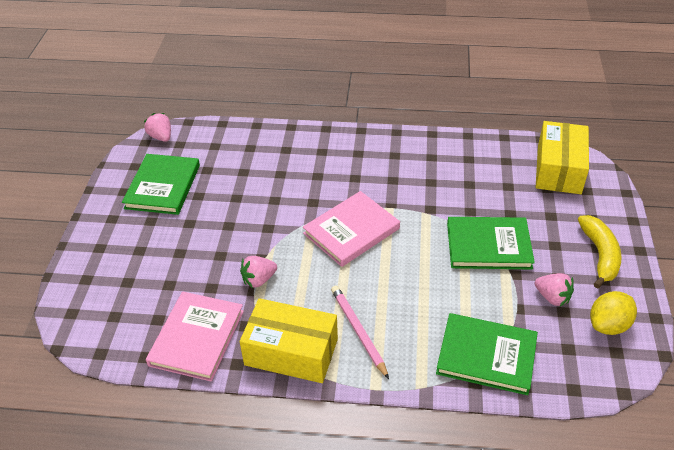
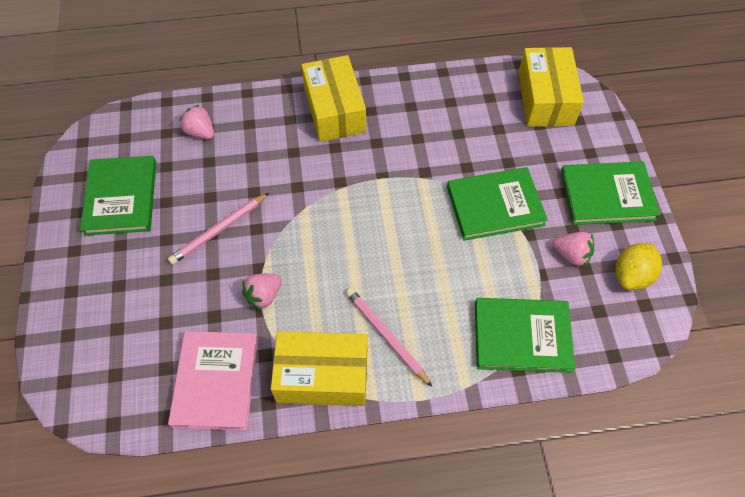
camera: 15 degrees left, 15 degrees up
pink strawberry [144,113,171,142] -> pink strawberry moved to [179,105,214,139]
pink book [303,191,400,267] -> none
yellow banana [578,215,622,289] -> green book [561,161,660,225]
none -> pink pencil [168,193,269,265]
none -> yellow box [302,55,366,142]

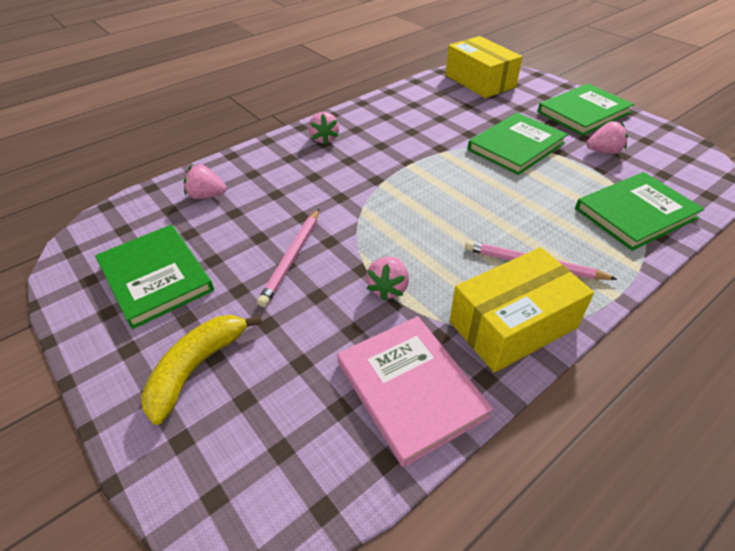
camera: 30 degrees left, 15 degrees down
yellow box [302,55,366,142] -> pink strawberry [309,112,339,144]
yellow lemon [616,243,662,290] -> none
none -> yellow banana [141,315,262,425]

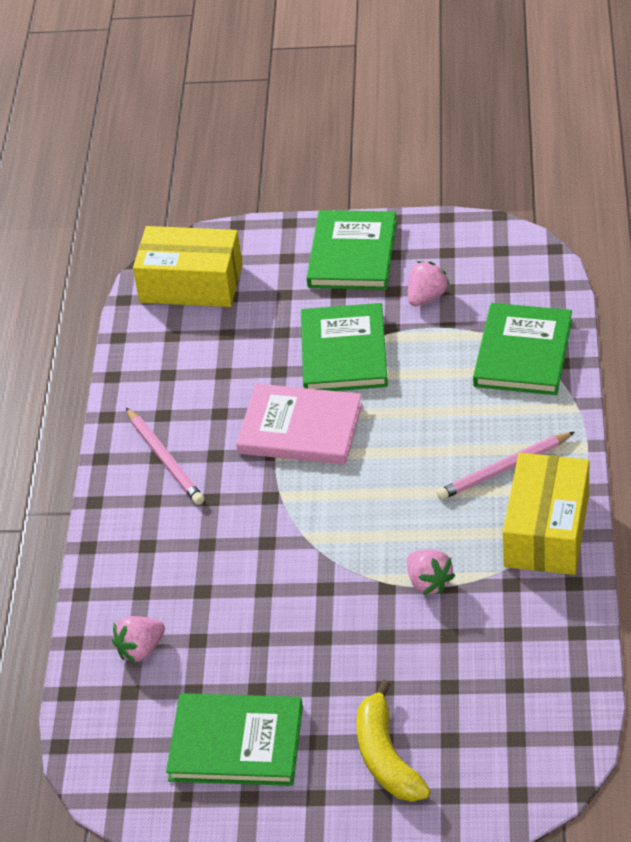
camera: 45 degrees left, 0 degrees up
pink pencil [257,209,319,307] -> pink pencil moved to [126,408,204,505]
pink strawberry [309,112,339,144] -> none
pink book [337,316,493,467] -> pink book moved to [236,384,362,465]

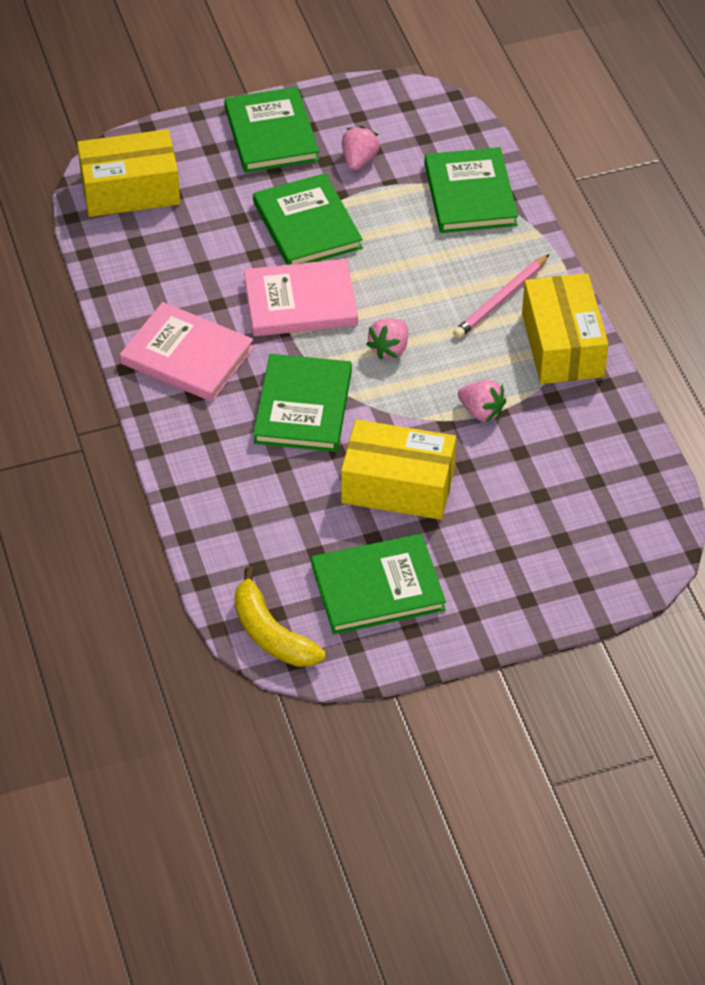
camera: 25 degrees left, 5 degrees up
pink strawberry [112,616,165,663] -> pink strawberry moved to [366,318,408,360]
pink pencil [126,408,204,505] -> pink book [120,302,254,402]
yellow banana [356,680,431,802] -> yellow banana moved to [234,567,326,667]
none -> green book [253,354,352,452]
none -> yellow box [341,419,456,520]

